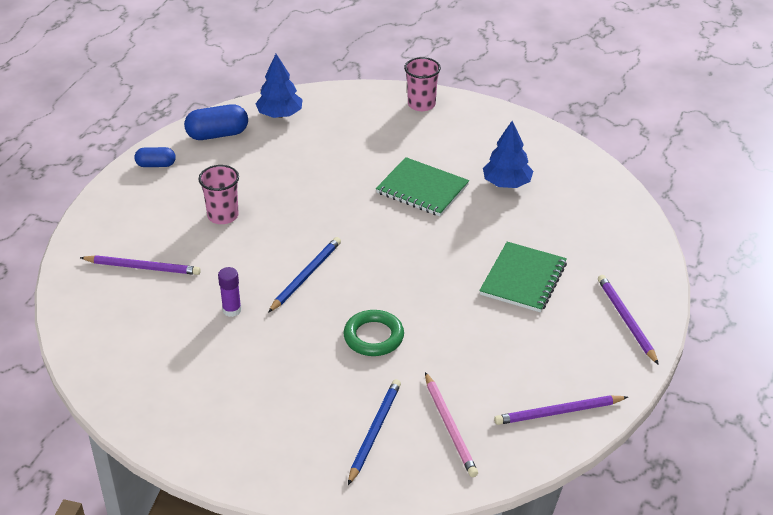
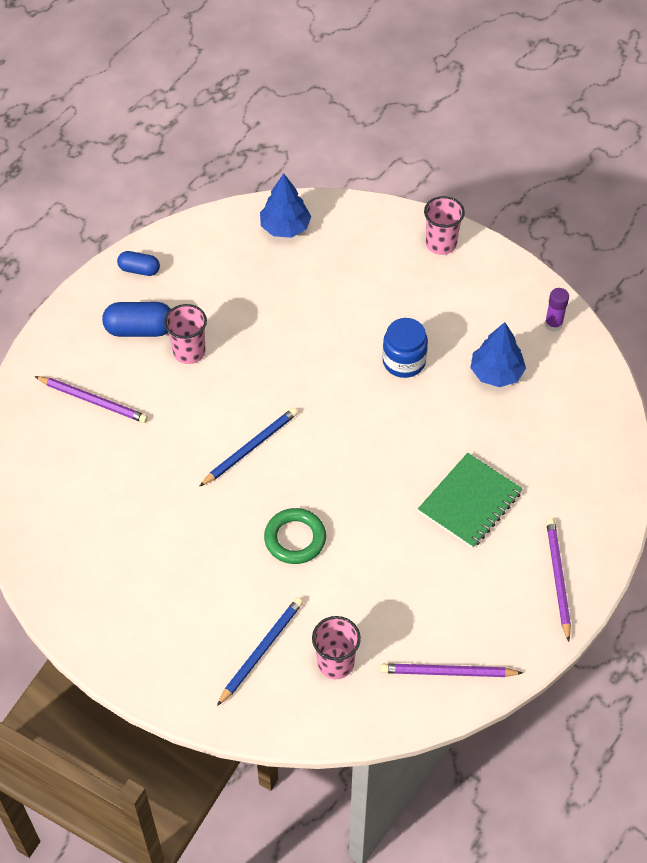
camera: 15 degrees right, 15 degrees up
blue capsule [184,104,248,140] -> blue capsule moved to [102,302,171,337]
purple glue stick [218,267,242,317] -> purple glue stick moved to [545,288,569,332]
green notebook [376,157,469,216] -> blue jar [382,318,428,378]
pink pencil [425,372,478,477] -> pink cup [312,616,361,679]

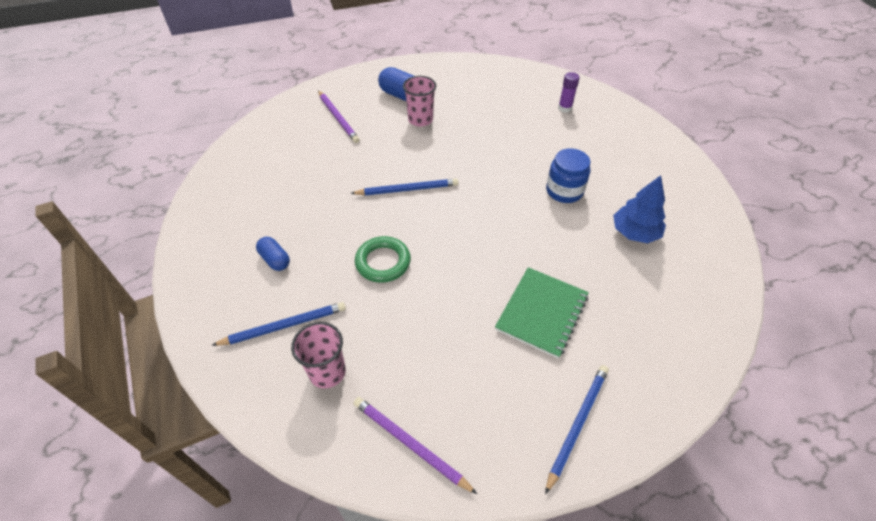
camera: 35 degrees right, 5 degrees down
blue capsule [117,251,160,276] -> blue capsule moved to [256,237,290,271]
blue tree [260,173,312,238] -> none
green notebook [418,453,523,548] -> green notebook turned 45 degrees counterclockwise [495,267,589,359]
pink cup [424,196,465,255] -> none
purple glue stick [545,288,569,332] -> purple glue stick moved to [558,72,580,113]
purple pencil [546,518,571,642] -> blue pencil [545,365,609,494]

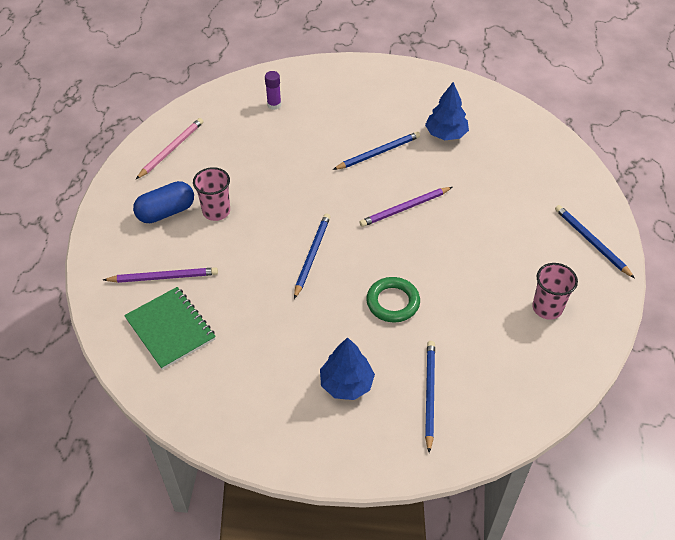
camera: 65 degrees left, 0 degrees up
blue capsule [256,237,290,271] -> blue tree [320,337,375,400]
pink cup [291,322,346,388] -> pink cup moved to [532,263,578,320]
purple pencil [353,397,477,494] -> purple pencil moved to [360,187,452,227]
green notebook [495,267,589,359] -> green notebook moved to [124,287,216,370]
blue jar [546,148,590,203] -> blue pencil [333,131,420,170]
none -> pink pencil [136,118,203,179]

